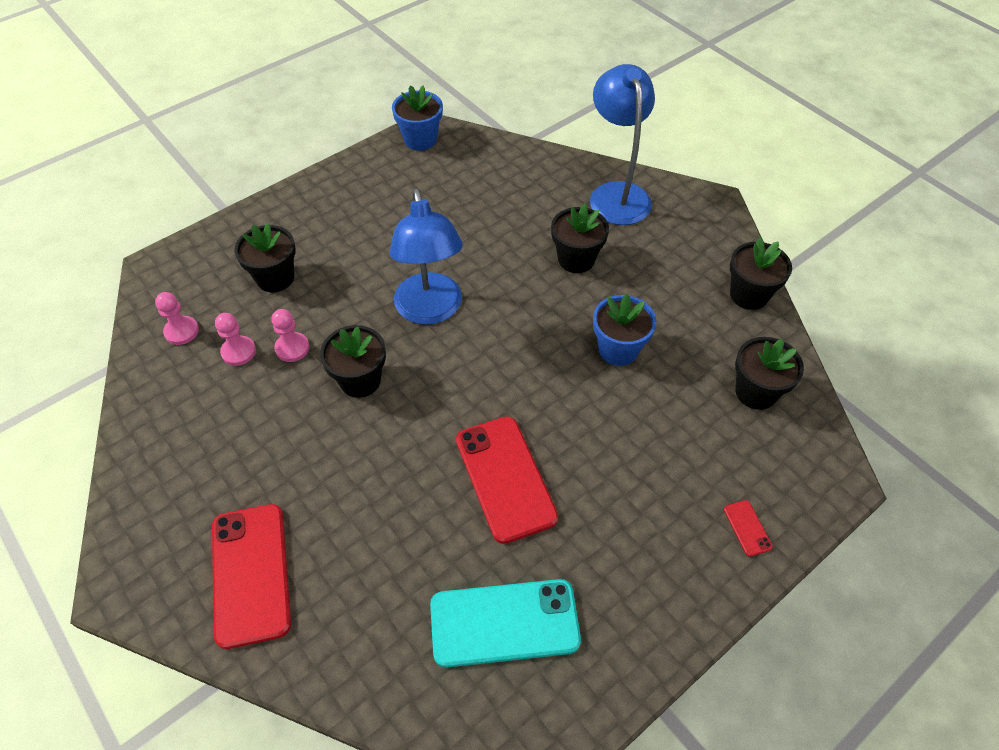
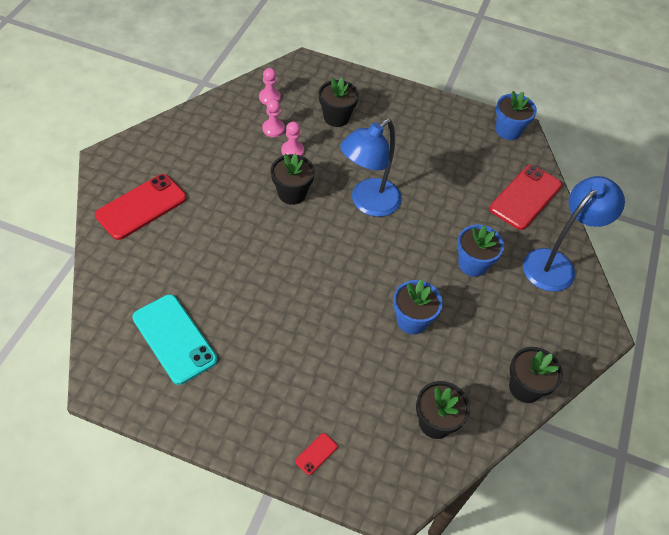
camera: 55 degrees right, 0 degrees up
red phone [456,416,558,544] -> red phone moved to [490,165,562,230]
black flower pot [551,204,609,273] -> blue flower pot [457,225,504,277]

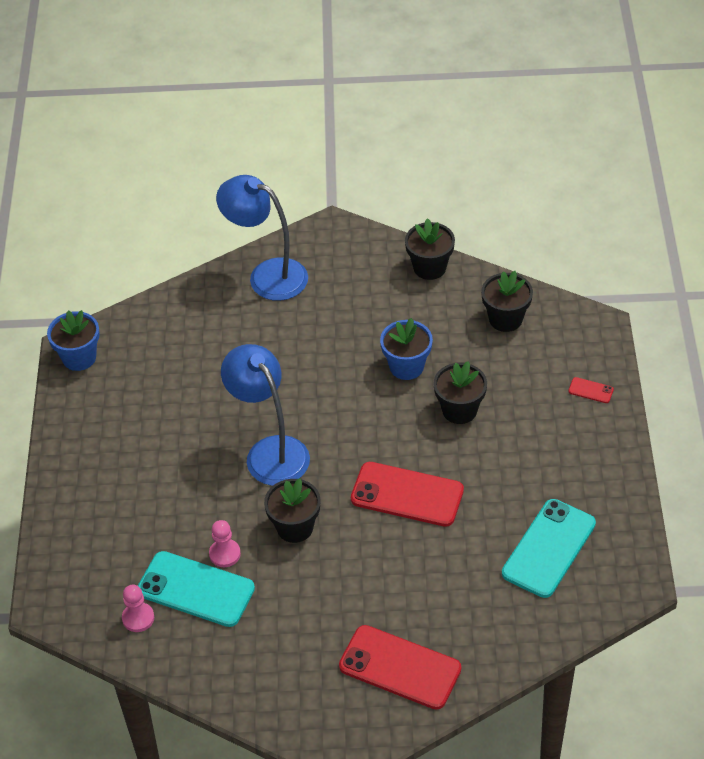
camera: 105 degrees left, 5 degrees down
pink pawn [262,99,285,137] -> turquoise phone [138,551,255,627]
black flower pot [319,77,359,127] -> black flower pot moved to [433,361,487,424]
blue lamp [340,119,402,217] -> blue lamp turned 150 degrees counterclockwise [221,344,310,486]
blue flower pot [457,225,504,277] -> none
red phone [490,165,562,230] -> red phone moved to [351,462,464,527]

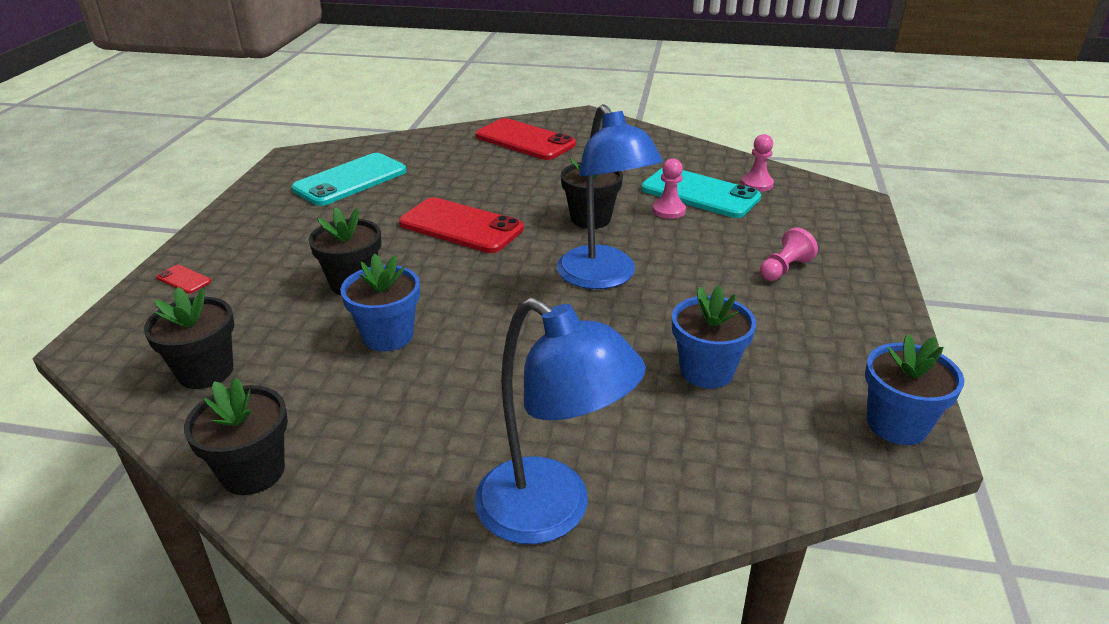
camera: 170 degrees left, 15 degrees down
none -> blue flower pot [672,285,756,388]
none -> pink pawn [760,227,818,281]

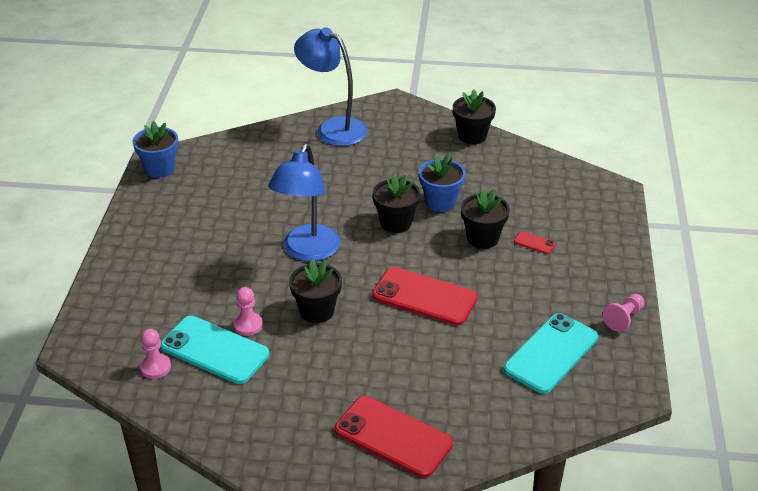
camera: 175 degrees right, 5 degrees up
black flower pot [144,287,234,389] -> black flower pot moved to [373,174,420,233]
red phone [156,265,211,294] -> red phone moved to [514,231,555,254]
blue lamp [557,104,663,289] -> blue lamp turned 135 degrees counterclockwise [268,144,340,261]
blue flower pot [672,285,756,388] -> none
pink pawn [760,227,818,281] -> pink pawn moved to [603,294,645,332]

